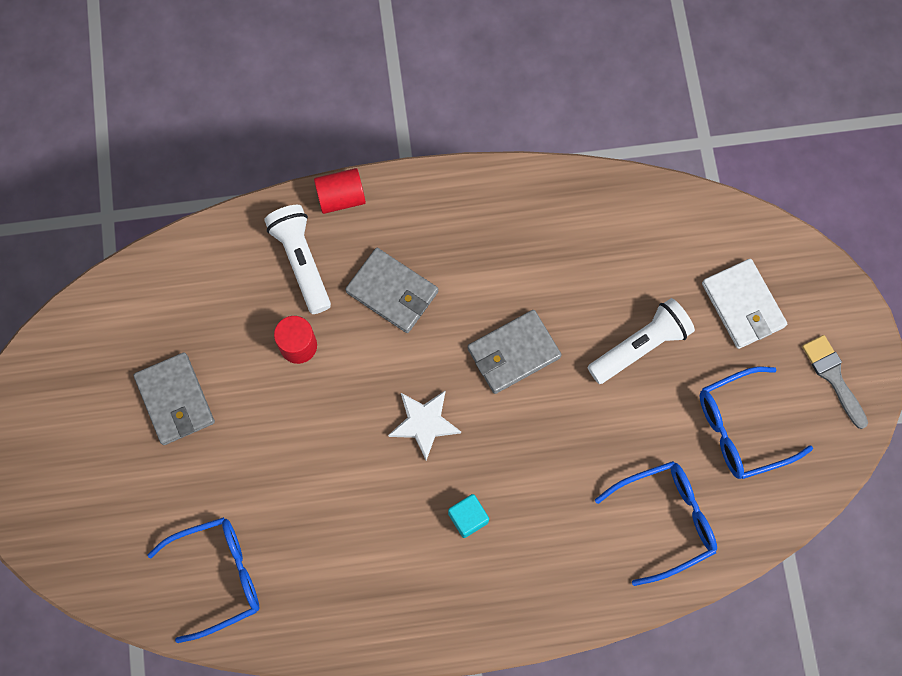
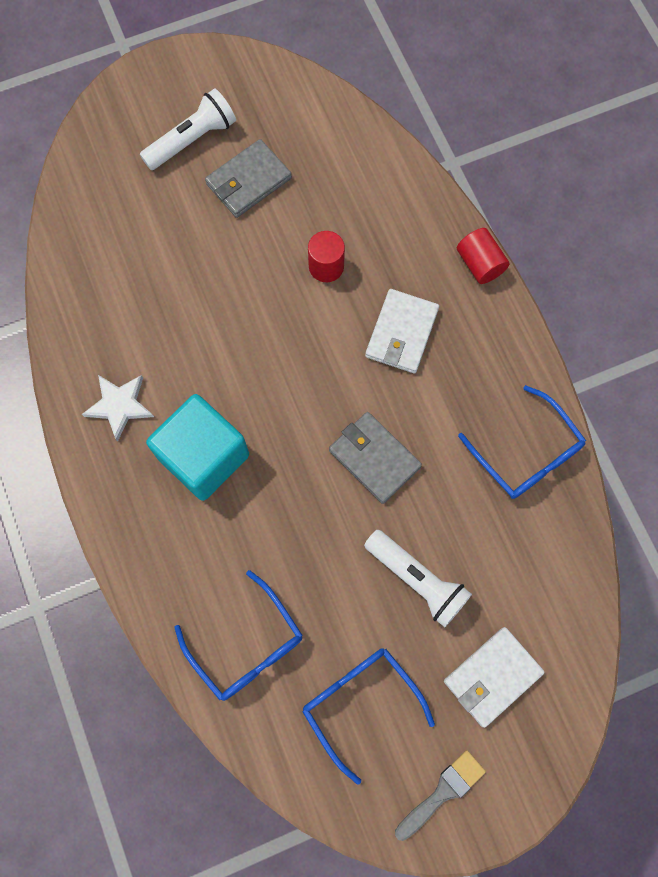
camera: 75 degrees right, 0 degrees up
blue glasses [147,517,259,643] -> blue glasses moved to [458,385,586,499]
white flashlight [264,205,331,314] -> white flashlight moved to [140,88,236,170]
grey wallet [345,248,438,333] -> white wallet [365,289,439,373]
white star [388,391,461,460] -> white star moved to [82,375,154,442]
turquoise cube [448,494,489,538] -> turquoise cube [146,394,249,501], size x2.30

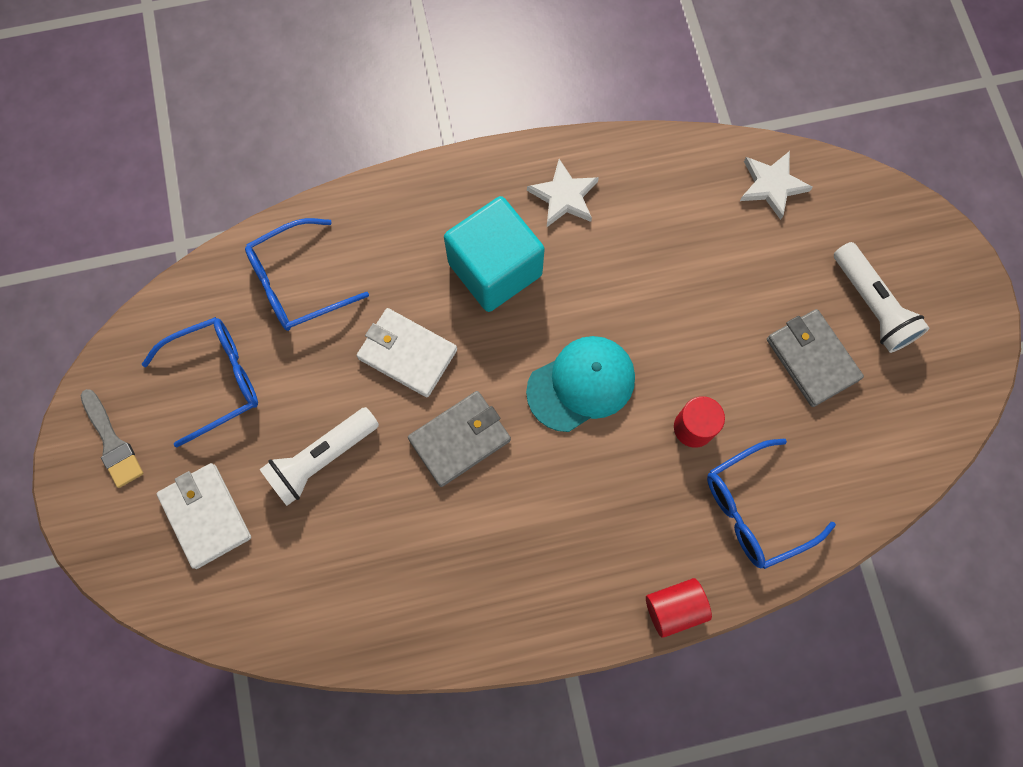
camera: 100 degrees right, 0 degrees up
white wallet [365,289,439,373] -> white wallet moved to [357,308,457,397]
blue glasses [458,385,586,499] -> blue glasses moved to [707,439,836,569]
none -> turquoise cap [526,336,635,432]
none -> white star [740,151,813,220]

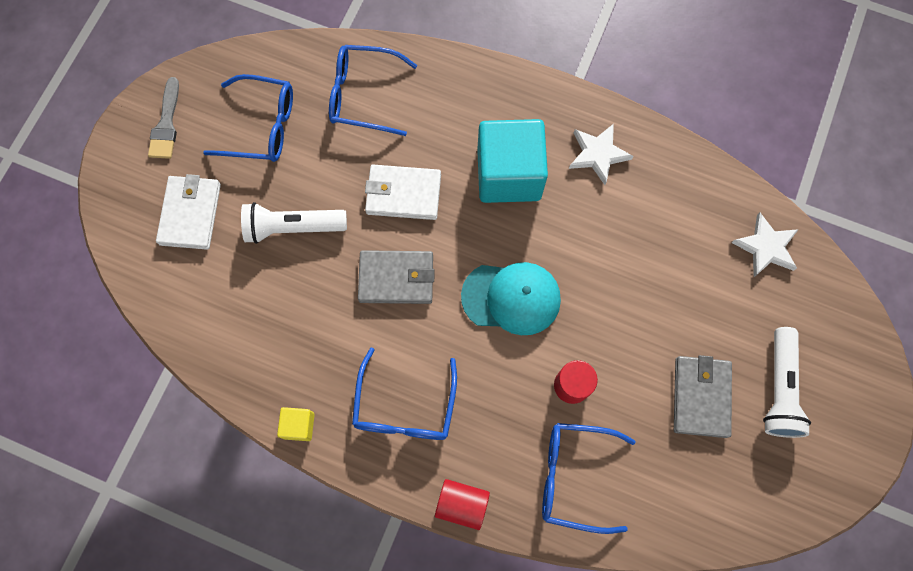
camera: 35 degrees right, 0 degrees up
white wallet [357,308,457,397] -> white wallet turned 60 degrees counterclockwise [365,165,441,220]
none -> yellow cube [277,407,315,441]
none -> blue glasses [352,348,457,440]

